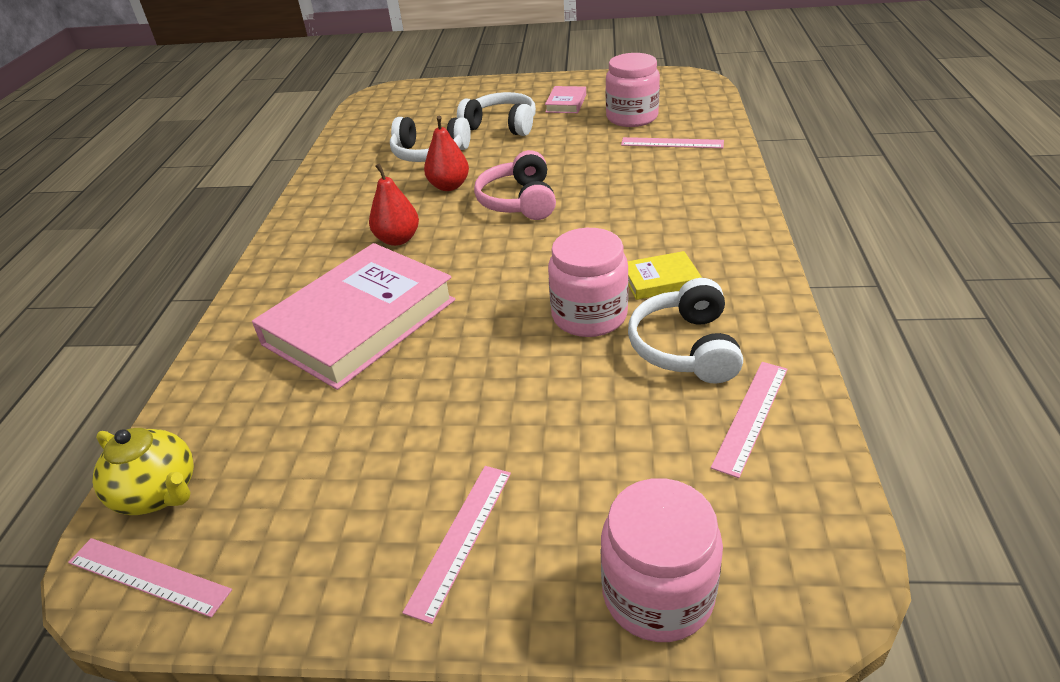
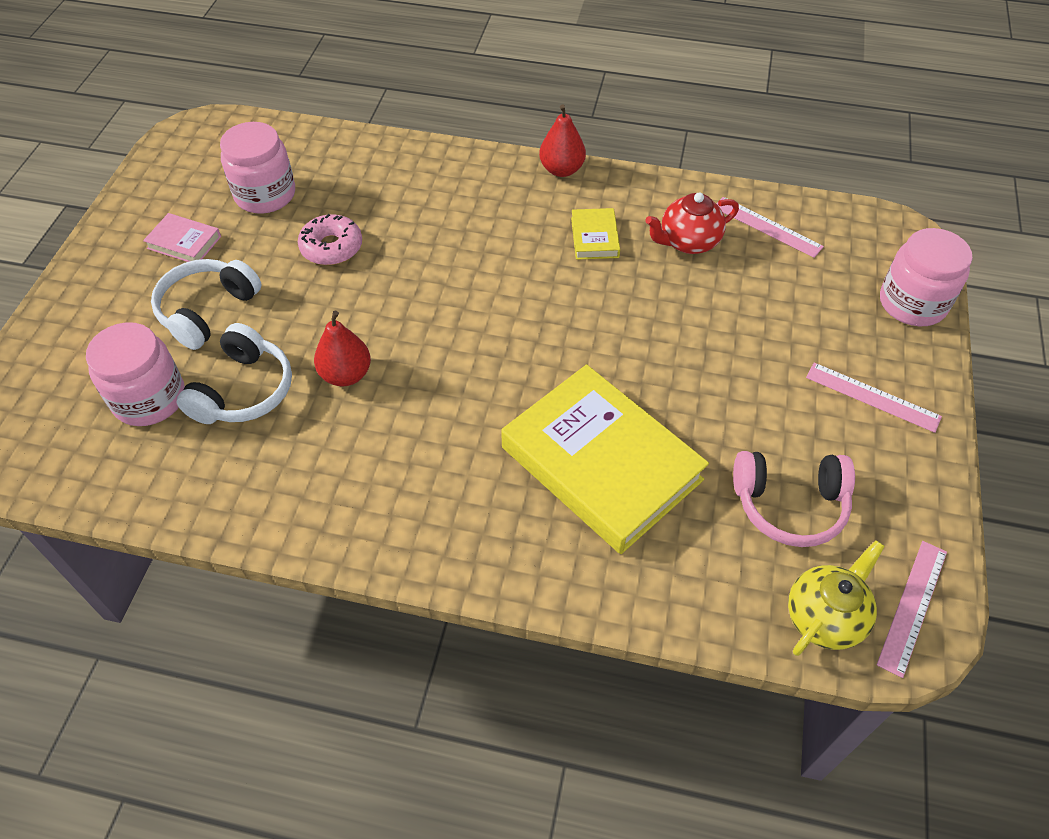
camera: 85 degrees left, 15 degrees up
pink book [252,243,455,390] -> yellow book [501,364,709,554]
red pear [369,163,419,246] -> red pear moved to [539,104,586,177]
pink headphones [474,150,556,220] -> pink headphones moved to [733,451,855,547]
pink jar [548,228,629,337] -> pink jar moved to [86,322,185,426]
pink ruler [621,137,724,148] -> none
white headphones [628,278,743,384] -> red teapot [646,192,739,254]
none -> pink donut [298,214,362,265]

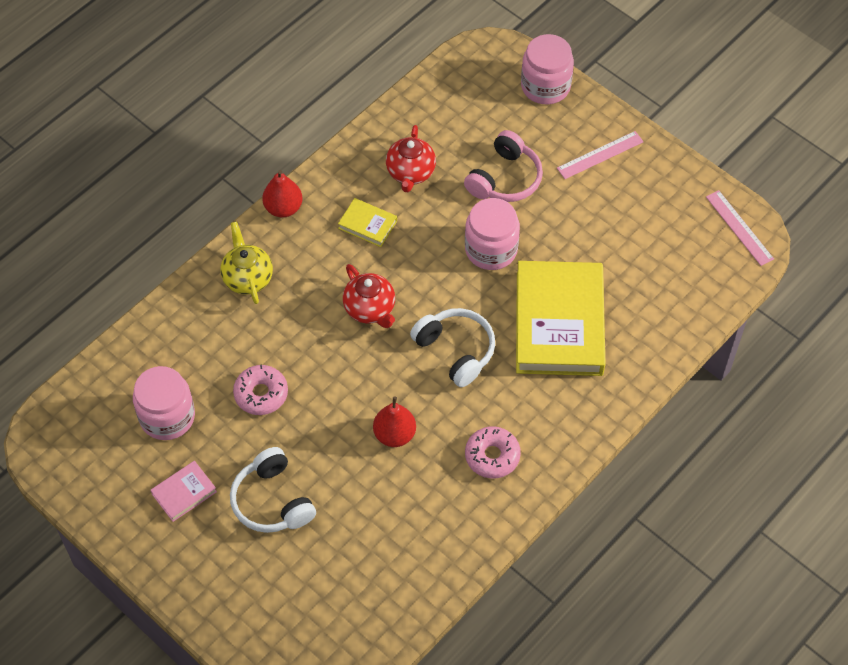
camera: 60 degrees left, 5 degrees up
pink jar [86,322,185,426] -> pink jar moved to [465,198,520,270]
white headphones [176,323,292,424] -> white headphones moved to [410,308,495,387]
yellow book [501,364,709,554] -> yellow book turned 75 degrees counterclockwise [516,261,605,376]
pink ruler [716,197,824,258] -> none
pink headphones [733,451,855,547] -> pink headphones moved to [464,130,543,202]
yellow teapot [788,540,885,656] -> yellow teapot moved to [220,222,273,304]
none -> red teapot [343,264,395,328]
none -> pink donut [465,426,521,478]

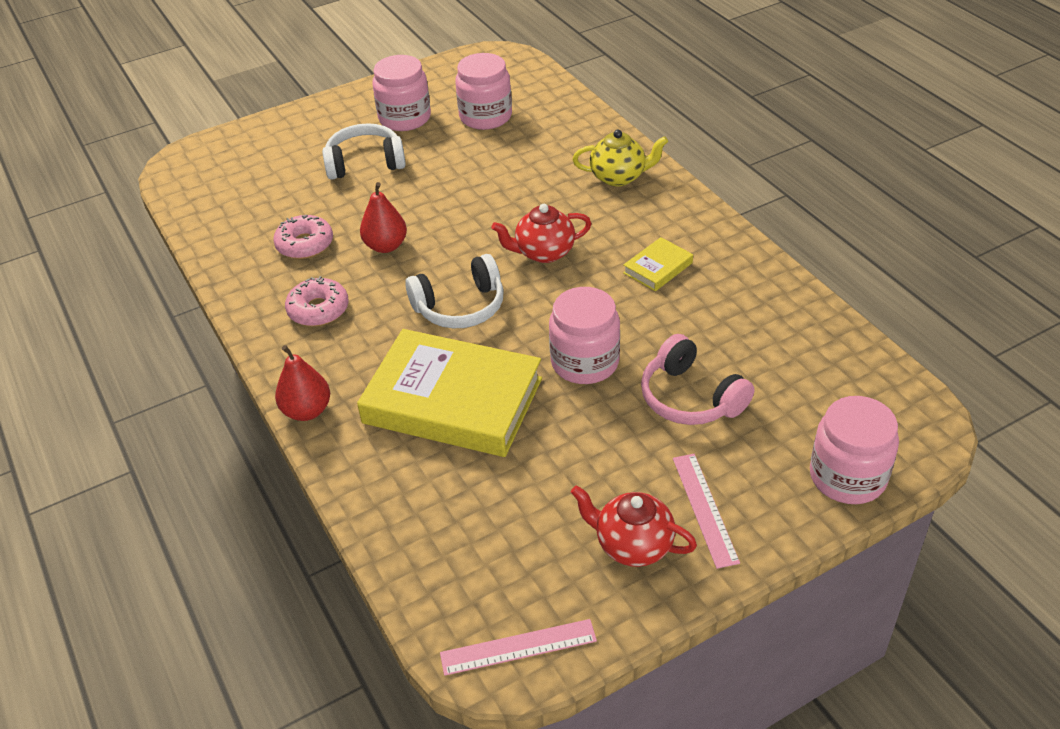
camera: 110 degrees right, 15 degrees down
pink book [150,461,217,522] -> pink jar [373,55,431,131]
pink donut [233,365,288,415] -> pink donut moved to [273,215,333,259]
red pear [262,170,302,218] -> red pear moved to [275,345,330,421]
red teapot [386,125,436,192] -> red teapot moved to [571,485,697,567]

